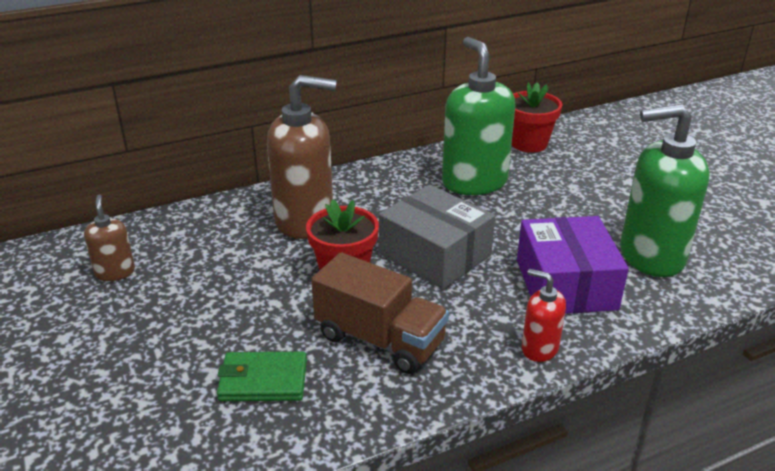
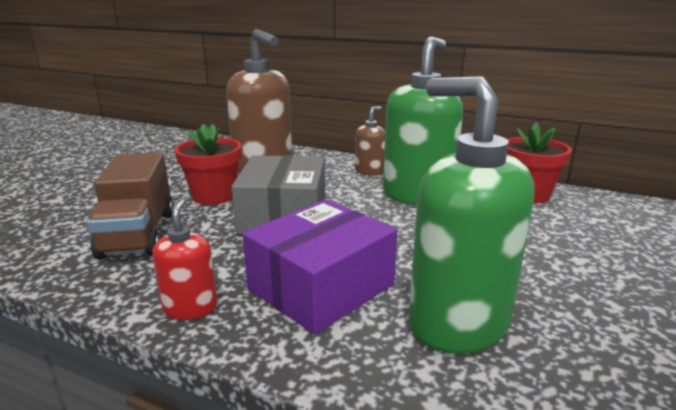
camera: 50 degrees right, 10 degrees down
brown soap dispenser [84,195,135,281] -> brown soap dispenser moved to [355,106,385,176]
green wallet [217,352,307,401] -> none

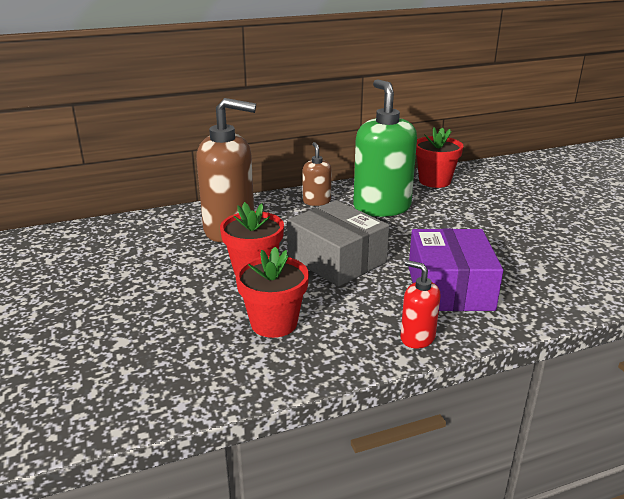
camera: 45 degrees left, 5 degrees up
brown truck [87,152,174,259] -> red flower pot [236,247,309,338]
green soap dispenser [408,76,534,354] -> none

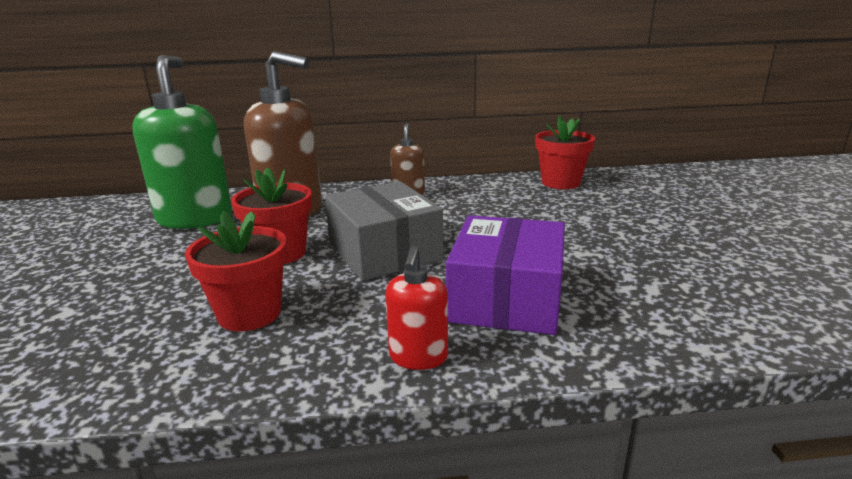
camera: 15 degrees right, 5 degrees down
green soap dispenser [353,79,417,217] -> green soap dispenser moved to [132,55,232,229]
red soap dispenser [400,260,441,349] -> red soap dispenser turned 135 degrees counterclockwise [385,246,448,370]

